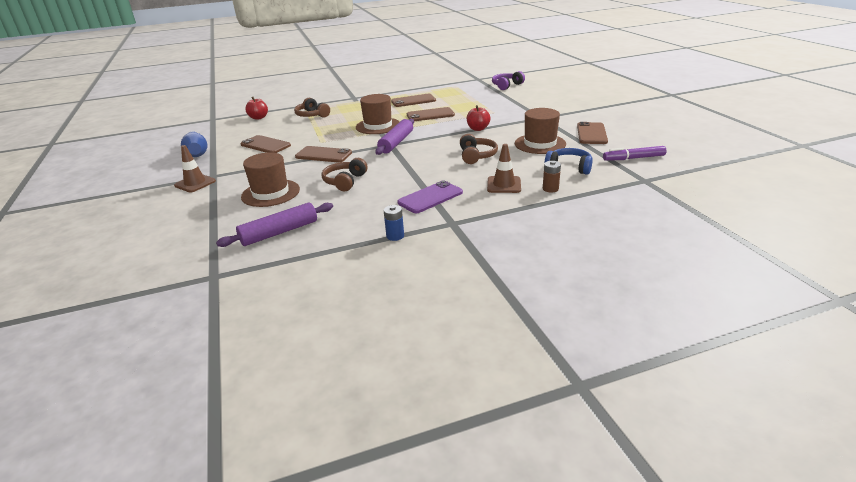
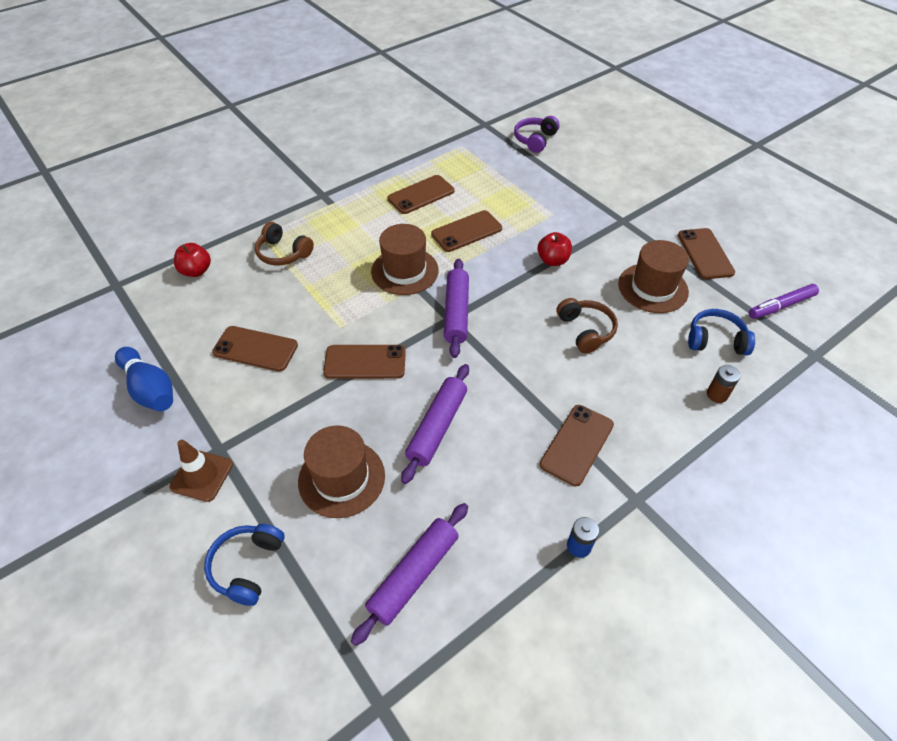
camera: 20 degrees left, 20 degrees up
brown headphones [322,158,367,191] -> purple rolling pin [401,364,469,484]
purple phone [397,180,463,213] -> brown phone [540,405,614,486]
brown traffic cone [487,144,521,193] -> none
none -> blue headphones [204,524,285,606]

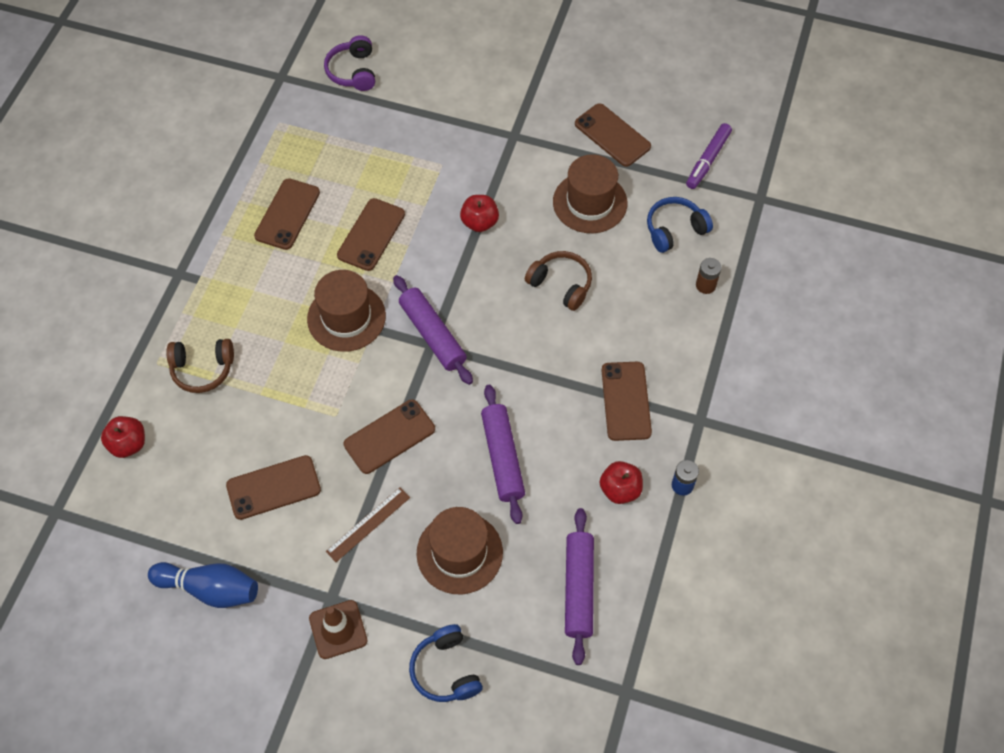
camera: 35 degrees left, 10 degrees up
none -> brown ruler [326,487,410,562]
none -> red apple [600,461,643,504]

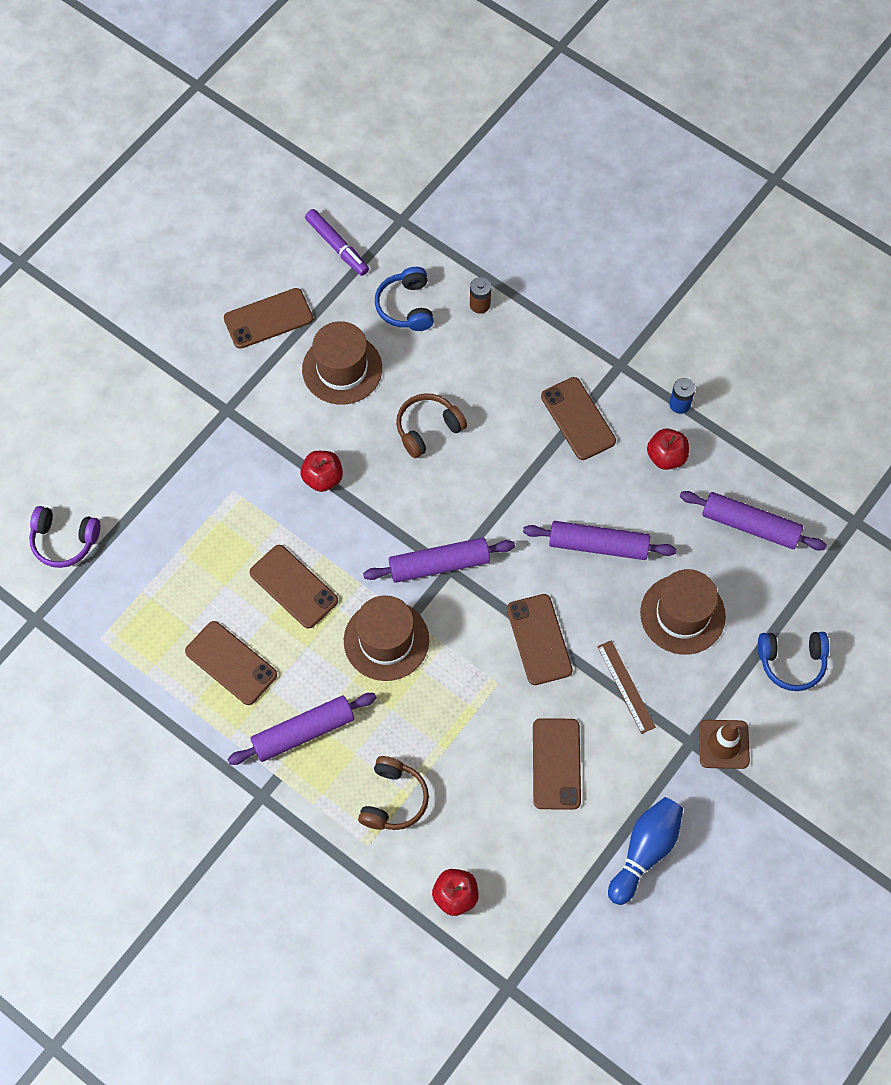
camera: 70 degrees left, 5 degrees up
brown phone [601,362,652,441] -> brown phone turned 45 degrees clockwise [541,377,616,460]
none -> purple rolling pin [227,693,377,765]

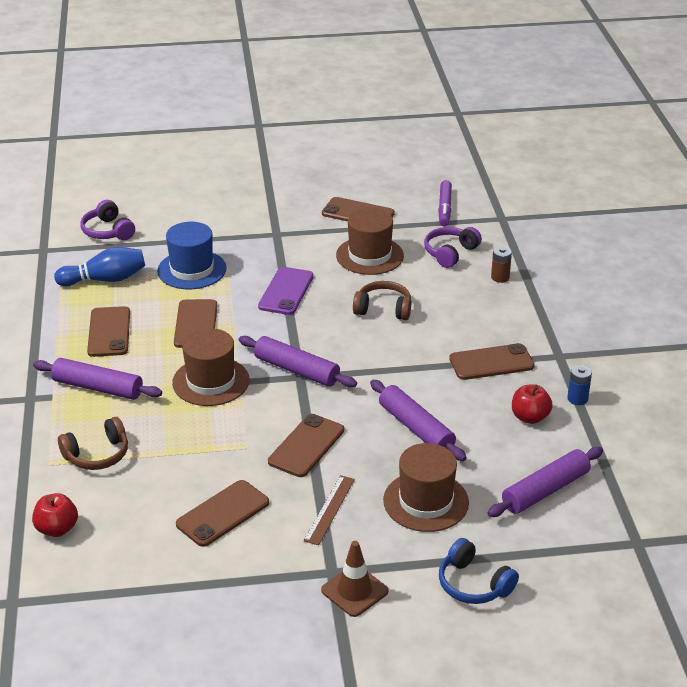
camera: 45 degrees right, 30 degrees down
red apple [300,451,343,492] -> purple phone [258,267,314,315]
blue headphones [375,267,434,331] -> purple headphones [424,227,482,268]
brown phone [541,377,616,460] -> brown phone turned 60 degrees clockwise [449,343,535,380]
blue bowling pin [608,797,683,905] -> blue bowling pin moved to [54,247,145,286]
purple rolling pin [679,491,827,551] -> purple rolling pin turned 75 degrees clockwise [487,447,603,517]
none -> blue hat [157,222,227,289]

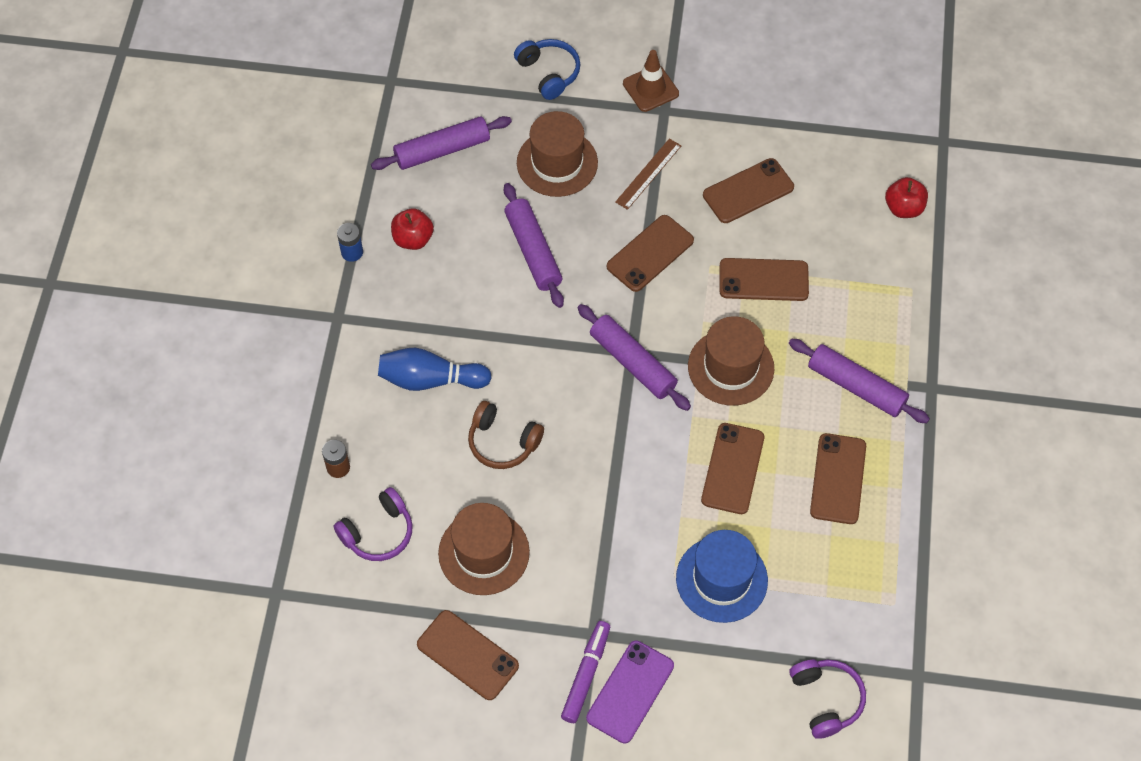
camera: 165 degrees left, 25 degrees up
blue bowling pin [54,247,145,286] -> blue bowling pin moved to [378,348,492,391]
brown headphones [58,417,128,470] -> none
purple phone [258,267,314,315] -> purple phone moved to [586,640,674,743]
purple marker [438,180,452,226] -> purple marker moved to [561,621,610,723]
brown phone [449,343,535,380] -> brown phone moved to [720,258,809,301]

